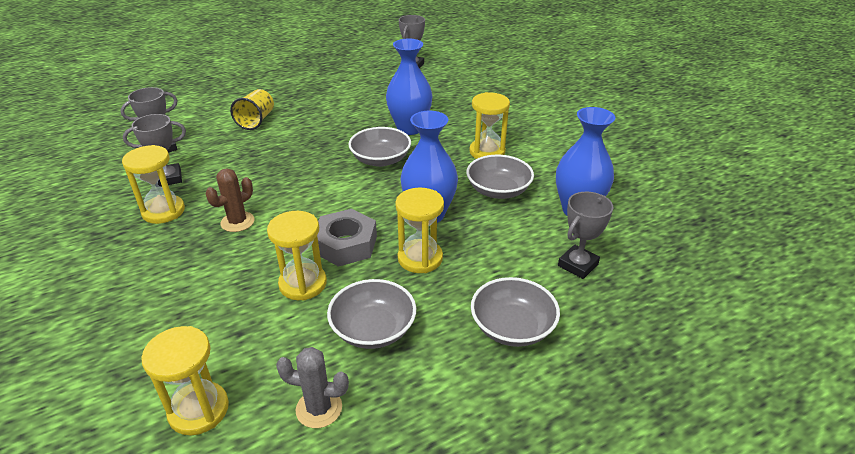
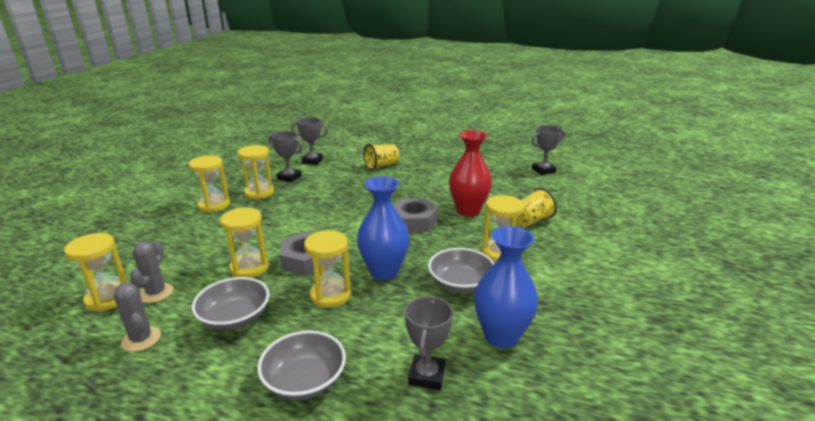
camera: 45 degrees right, 10 degrees down
brown cactus [206,168,255,232] -> none
grey bowl [348,127,411,167] -> grey nut [393,198,438,232]
blue vase [386,38,432,135] -> red vase [449,130,492,216]
grey trophy [558,192,613,279] -> grey trophy turned 75 degrees counterclockwise [405,296,453,390]
none -> grey cactus [130,240,173,303]
none -> yellow hourglass [188,155,230,213]
none -> yellow cup [516,188,557,227]

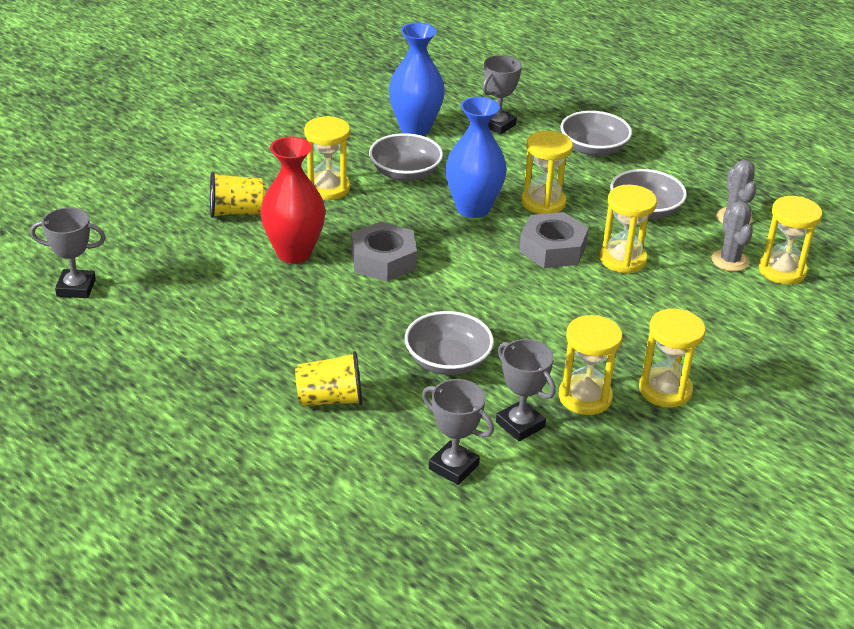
camera: 155 degrees left, 10 degrees up
grey cactus [130,240,173,303] -> grey cactus turned 45 degrees counterclockwise [711,201,753,271]
none -> grey bowl [405,311,494,375]

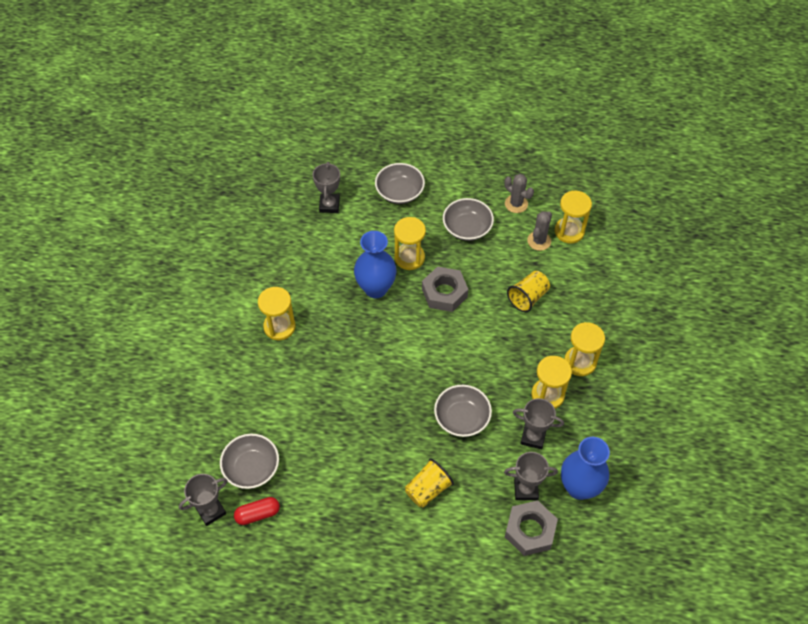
camera: 35 degrees left, 20 degrees up
yellow cup [210,172,265,218] -> yellow cup moved to [507,271,550,312]
red vase [260,137,325,263] -> none
grey nut [351,221,417,282] -> grey nut moved to [505,500,558,556]
grey bowl [369,133,443,181] -> grey bowl moved to [220,434,279,489]
blue vase [389,22,445,136] -> blue vase moved to [561,437,610,500]
yellow hourglass [600,185,657,274] -> none
grey cactus [711,201,753,271] -> grey cactus turned 75 degrees clockwise [527,211,552,251]
none -> red capsule [234,497,280,525]

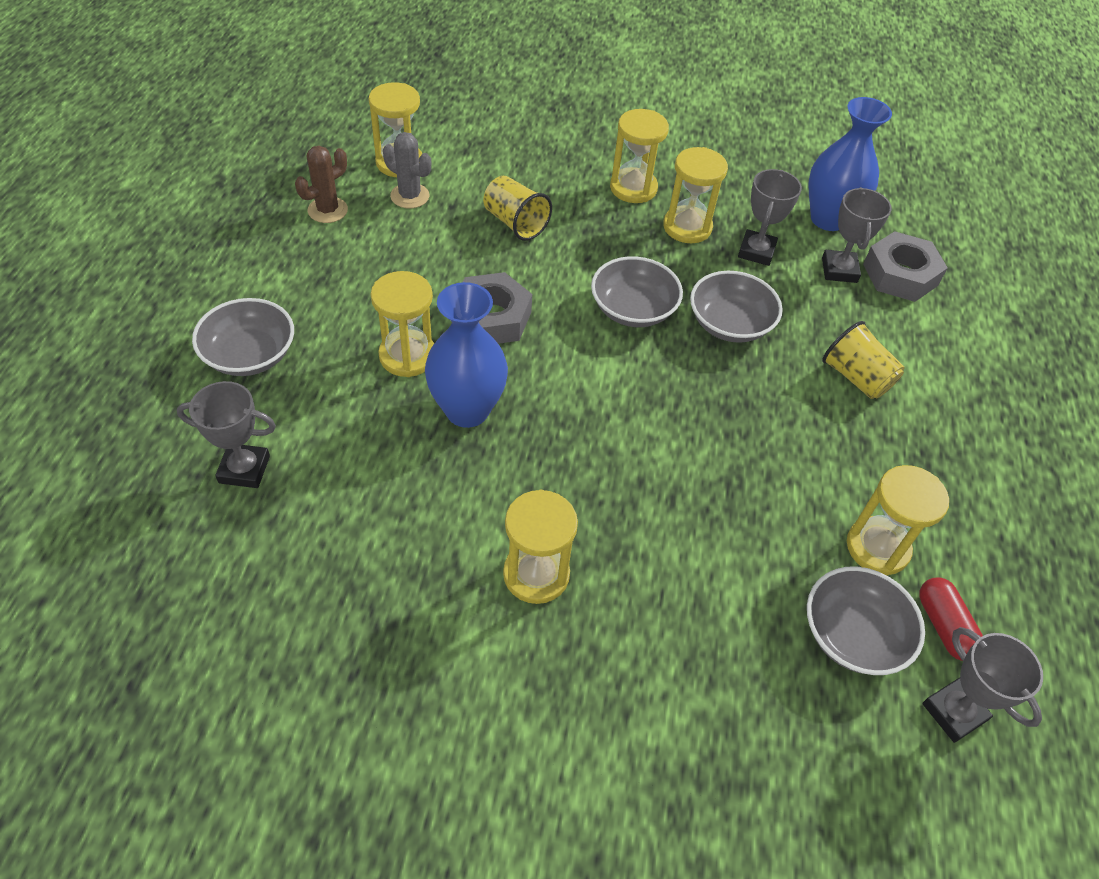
camera: 90 degrees left, 5 degrees down
grey bowl [443,198,494,241] -> grey bowl moved to [591,256,683,327]
grey cactus [504,174,534,213] -> brown cactus [295,146,348,223]
none -> yellow hourglass [847,465,949,576]

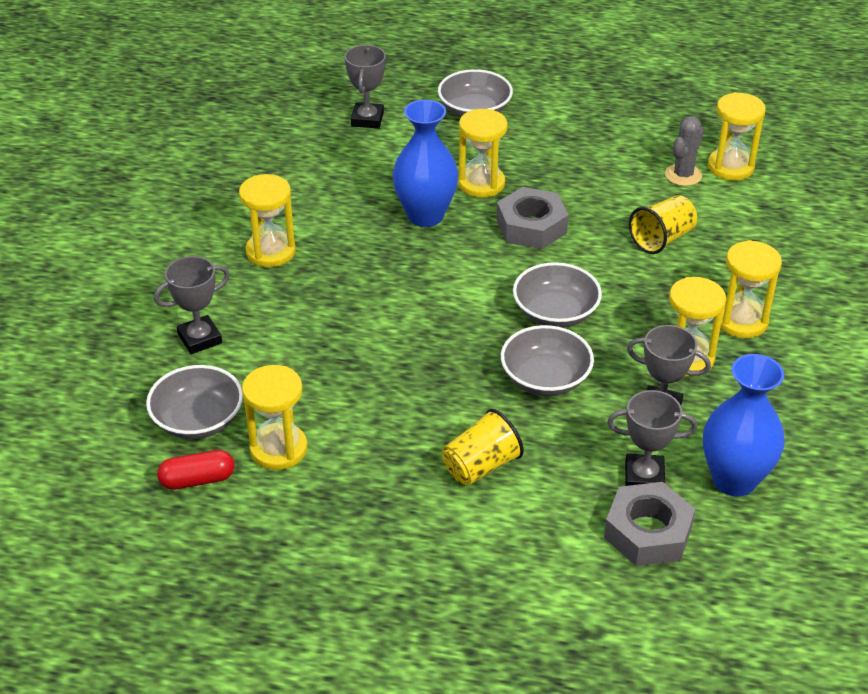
camera: 95 degrees right, 10 degrees down
brown cactus [295,146,348,223] -> none
grey trophy [922,627,1043,743] -> grey trophy moved to [154,256,230,354]

